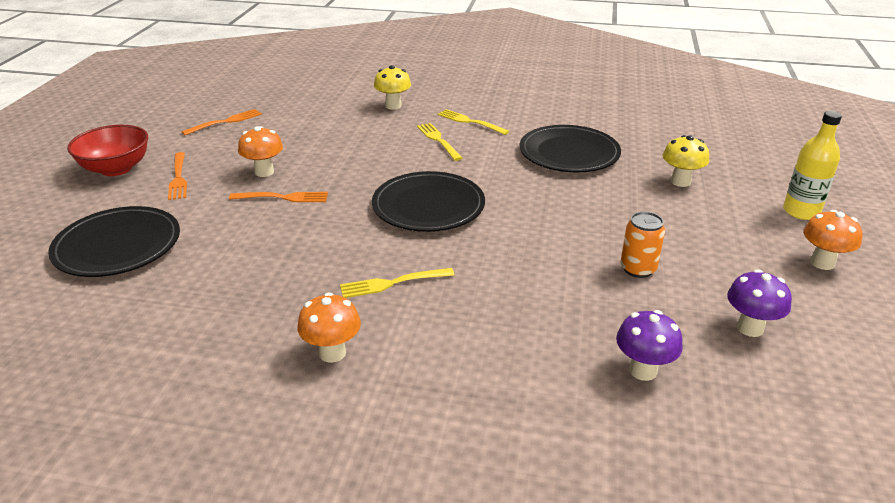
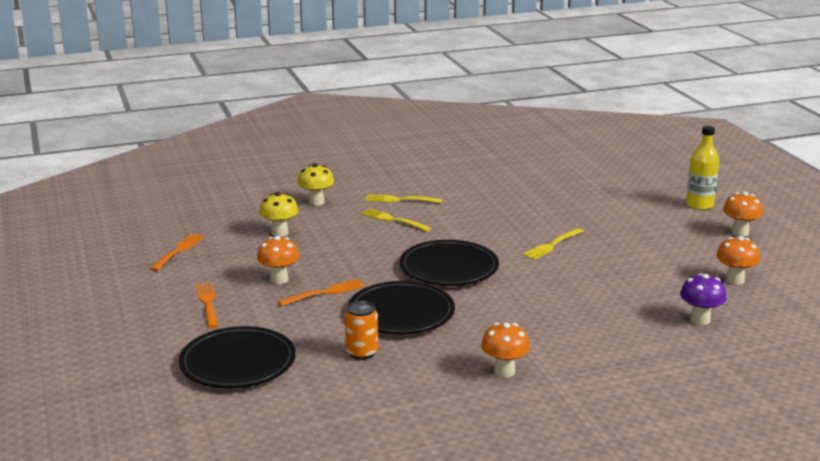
camera: 30 degrees left, 10 degrees down
red bowl [67,125,148,176] -> none
orange fork [168,152,187,200] -> orange fork turned 150 degrees counterclockwise [196,283,218,328]
yellow fork [340,268,455,298] -> yellow fork moved to [523,228,584,260]
black plate [520,125,621,172] -> black plate moved to [348,281,455,334]
orange can [621,212,665,278] -> orange can moved to [345,301,378,360]
yellow mushroom [663,135,709,187] -> yellow mushroom moved to [259,192,298,237]
purple mushroom [727,269,792,337] -> orange mushroom [716,236,760,285]

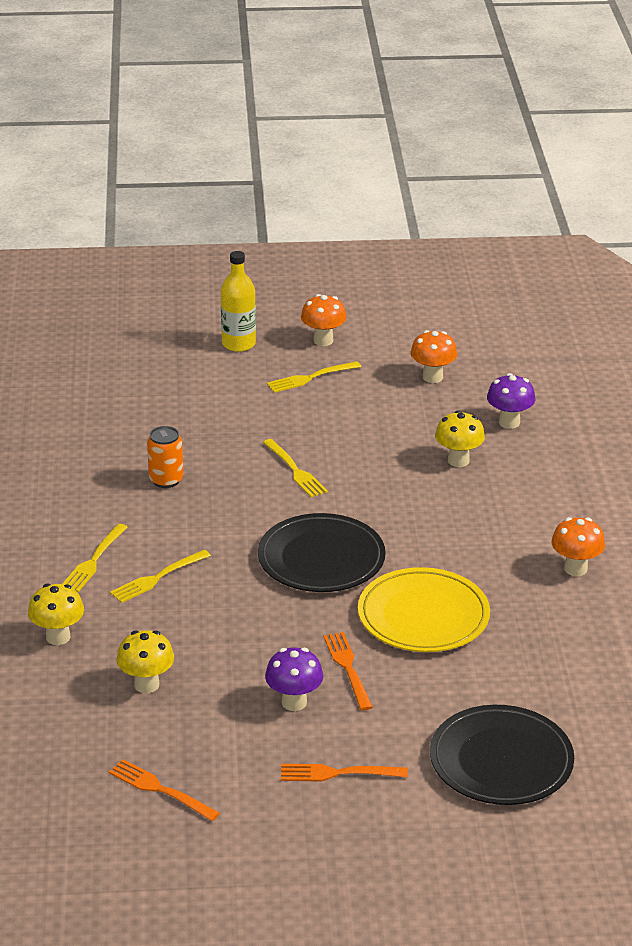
camera: 75 degrees left, 10 degrees up
orange mushroom [257,236,299,284] -> purple mushroom [265,648,323,711]
orange can [345,301,378,360] -> orange can moved to [147,426,183,488]
black plate [348,281,455,334] -> yellow plate [358,567,490,652]
none -> yellow fork [267,361,361,393]
none -> yellow mushroom [435,410,485,467]

